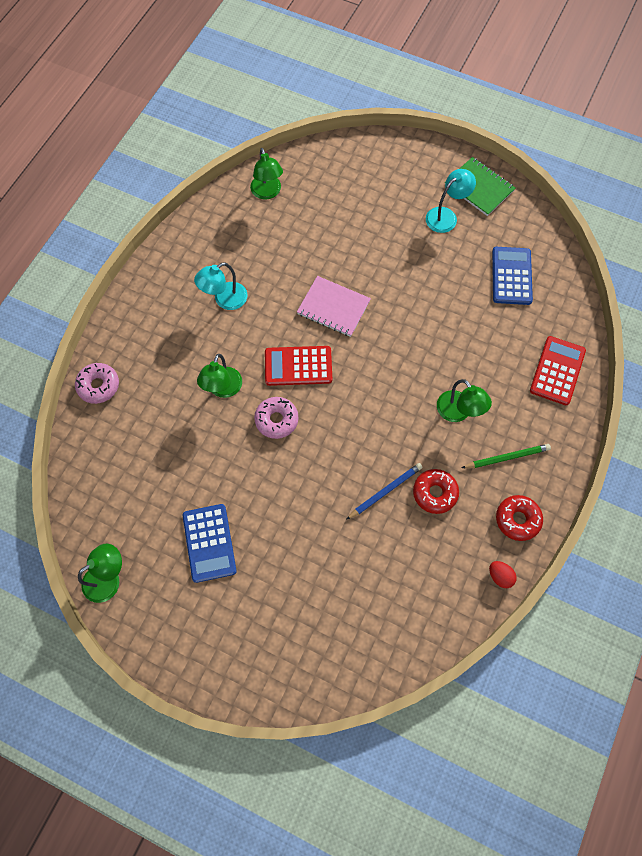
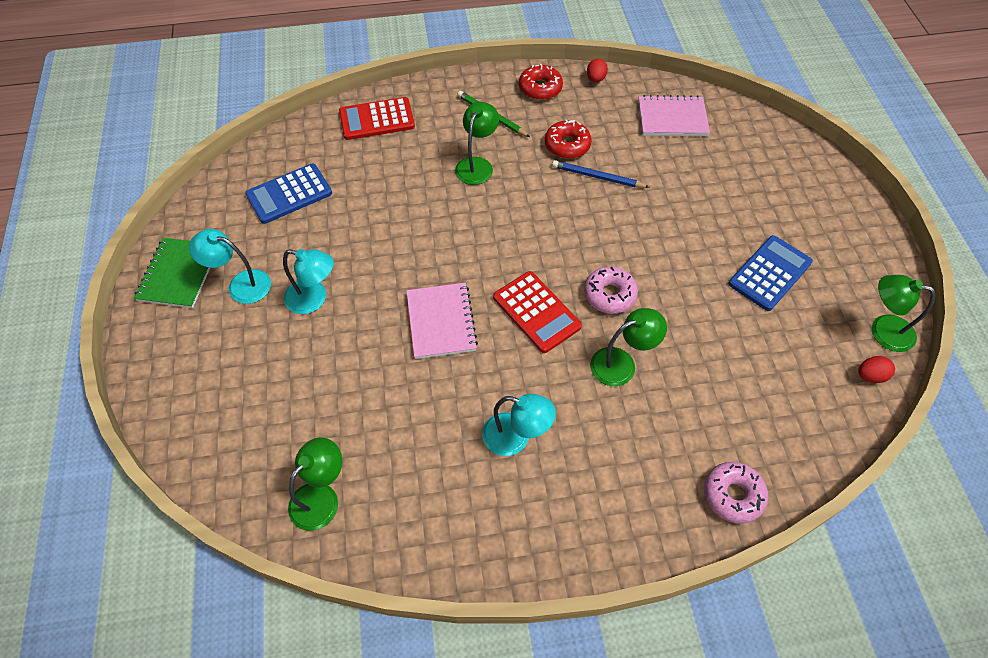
camera: 125 degrees left, 10 degrees down
none -> turquoise lamp [283,249,334,314]
none -> pink notebook [638,95,710,136]
none -> red egg [858,356,895,383]

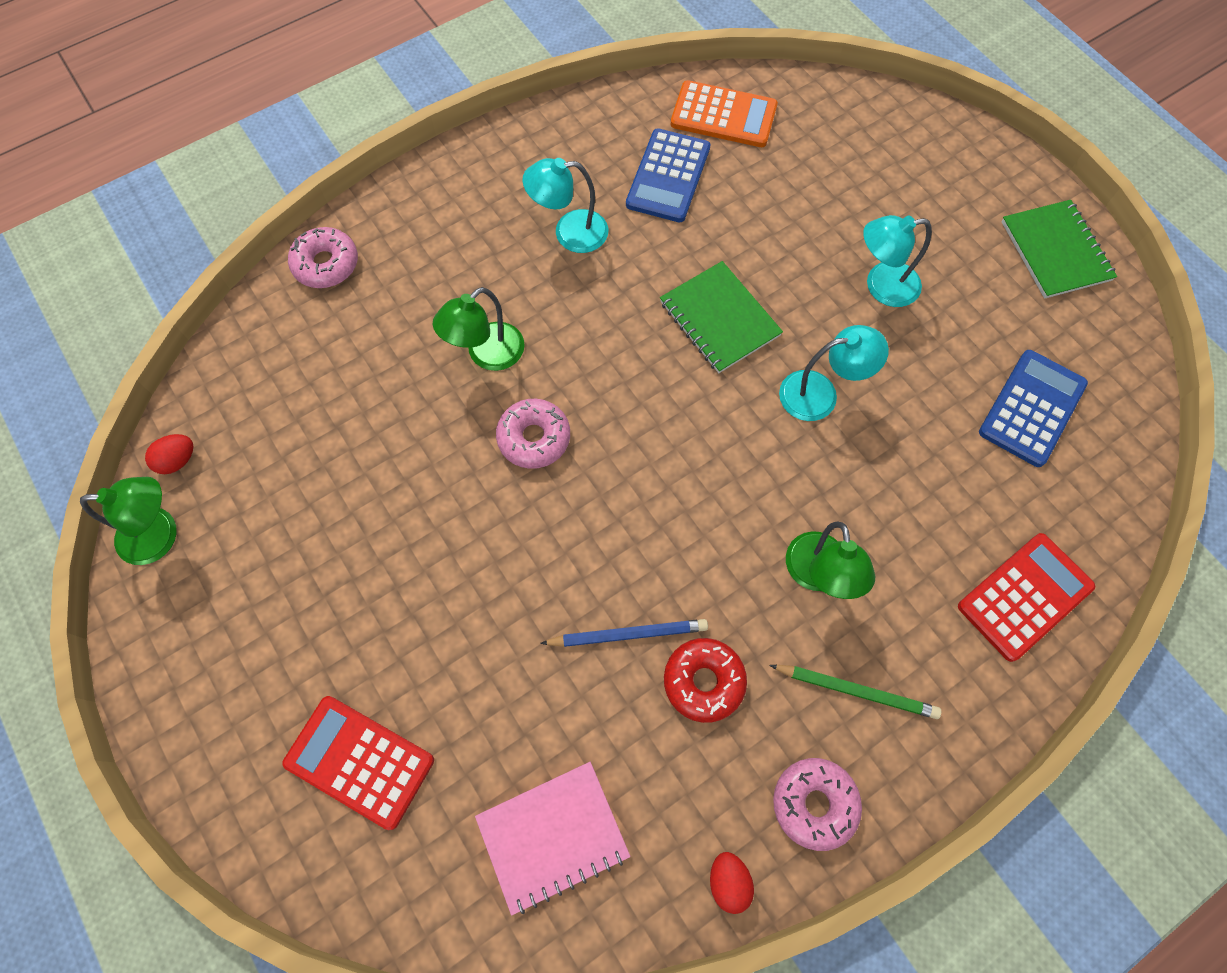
camera: 155 degrees right, 10 degrees up
turquoise lamp [189,229,271,304] -> turquoise lamp moved to [779,325,889,421]
green lamp [288,438,342,531] -> orange calculator [671,80,778,147]
pink notebook [406,283,478,359] -> green notebook [660,261,783,373]
red calculator [493,271,582,353] -> red calculator moved to [283,696,434,830]
red donut [519,64,563,100] -> pink donut [773,758,862,851]
blue calculator [729,235,813,311] -> blue calculator moved to [626,128,711,222]

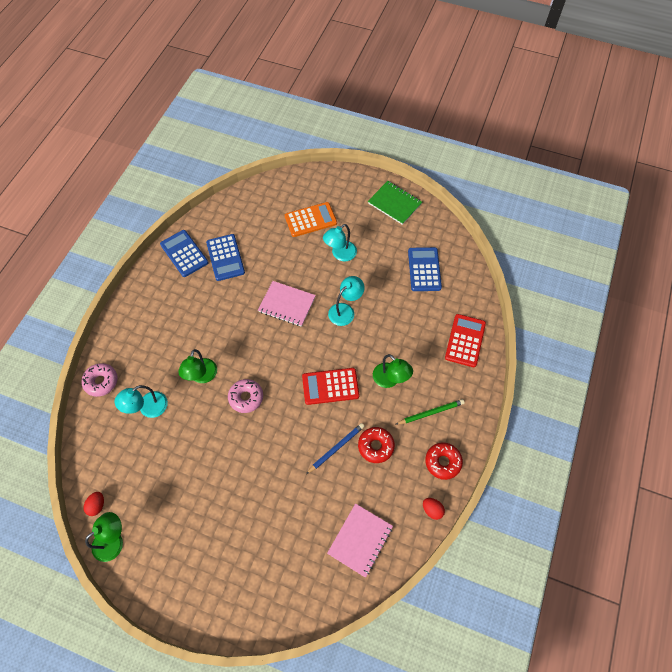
camera: 35 degrees left, 5 degrees down
red calculator [283,696,434,830] -> red calculator moved to [302,368,359,405]
turquoise lamp [523,158,608,253] -> turquoise lamp moved to [115,385,168,418]
green notebook [660,261,783,373] -> pink notebook [258,281,316,327]
orange calculator [671,80,778,147] -> orange calculator moved to [285,202,337,237]
pink donut [773,758,862,851] -> red donut [425,443,463,480]
none -> blue calculator [160,230,209,277]

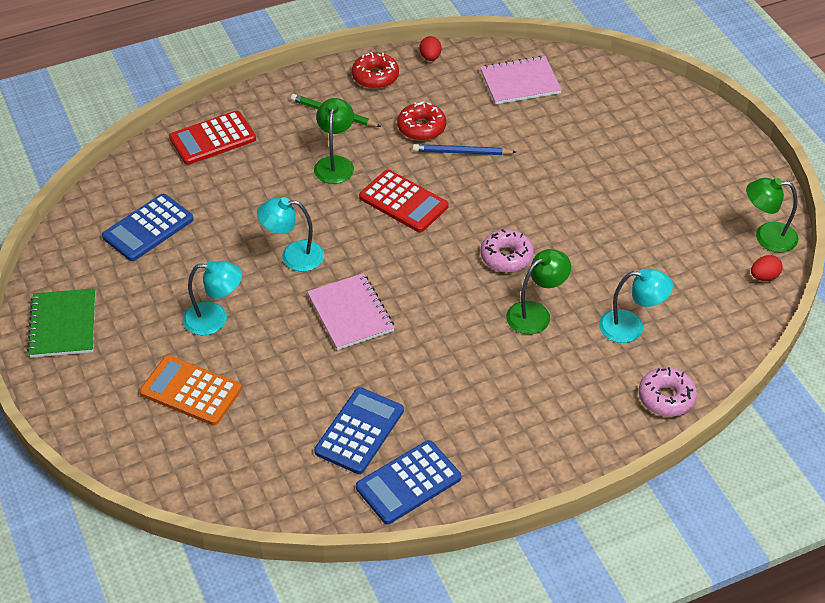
camera: 135 degrees left, 15 degrees down
blue calculator [160,230,209,277] -> blue calculator turned 45 degrees clockwise [356,440,461,524]

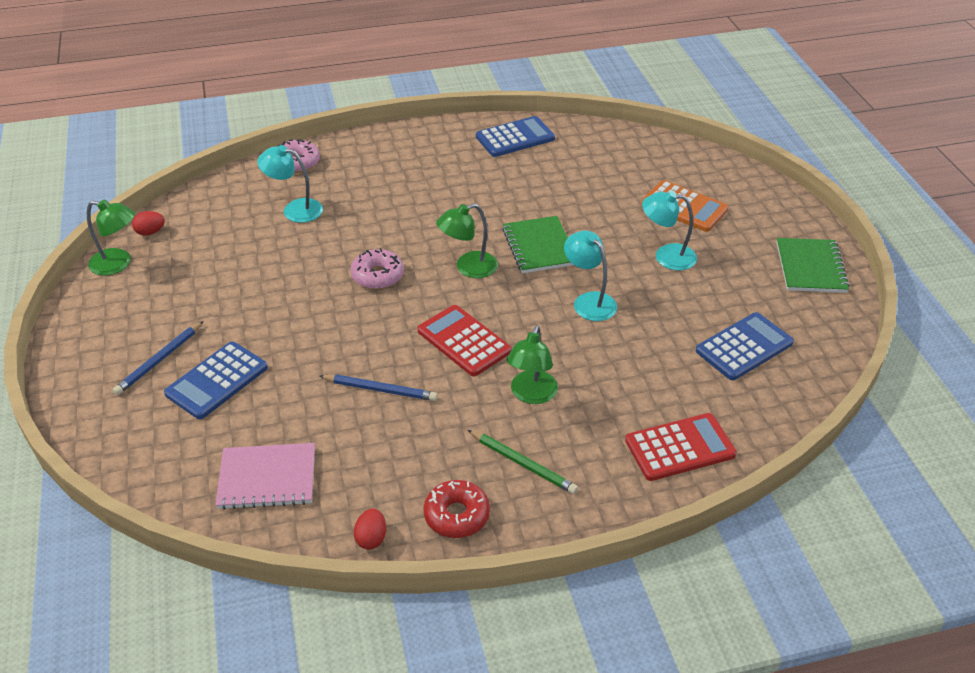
camera: 170 degrees left, 5 degrees down
turquoise lamp [257,197,324,272] -> turquoise lamp turned 135 degrees counterclockwise [564,230,617,321]
pink notebook [307,273,395,350] -> green notebook [502,216,573,273]
blue calculator [314,387,404,474] -> blue calculator moved to [164,342,268,419]
red donut [397,101,446,141] -> none
green lamp [506,249,571,334] -> green lamp moved to [436,204,498,278]
none -> blue pencil [113,321,204,395]

